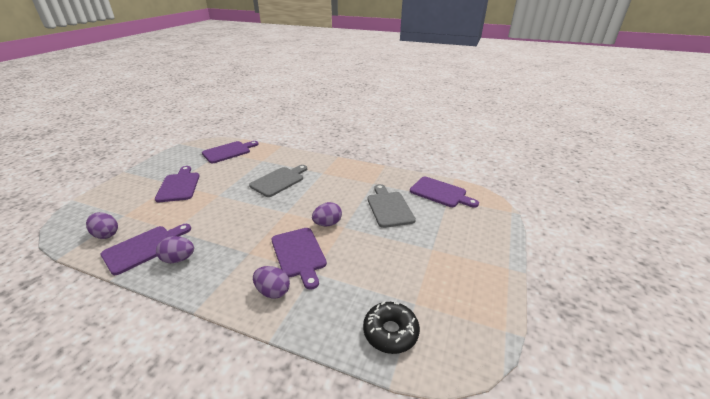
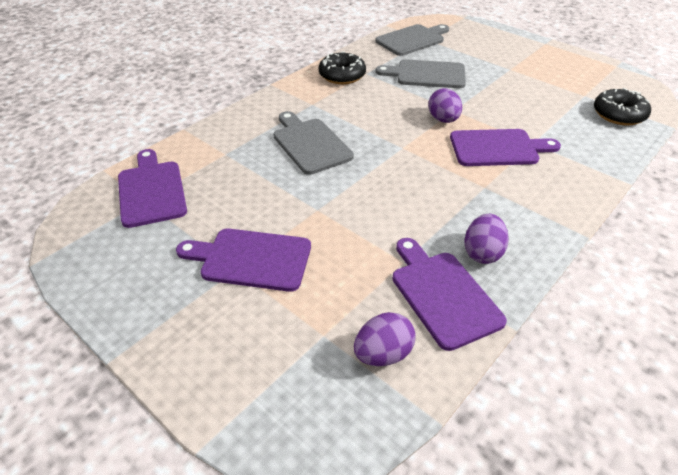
camera: 70 degrees left, 10 degrees up
purple egg [253,266,290,299] -> none
purple cutting board [410,177,479,208] -> grey cutting board [375,24,449,56]
none -> black donut [319,52,366,84]

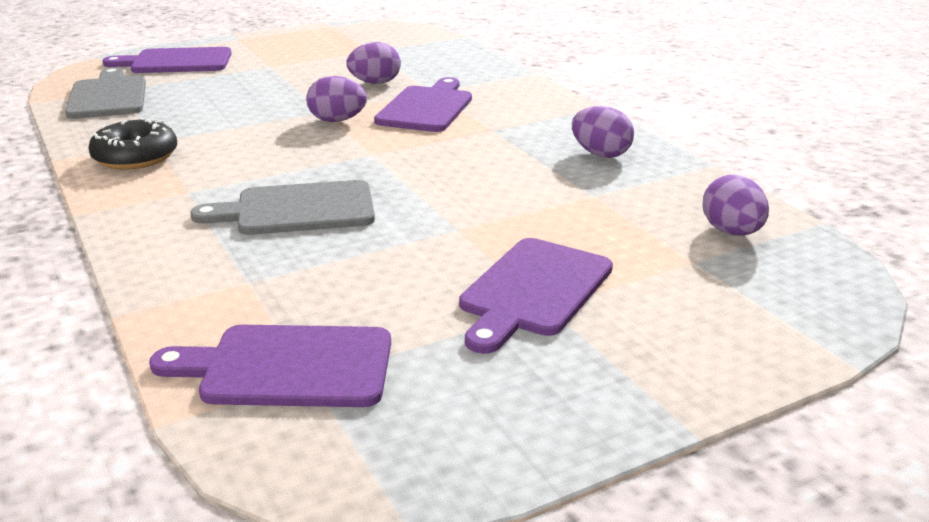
camera: 70 degrees left, 15 degrees down
grey cutting board [376,59,466,88] -> none
purple cutting board [392,238,507,351] -> purple cutting board moved to [103,47,232,73]
black donut [594,88,651,126] -> none
none -> purple egg [346,42,401,84]

